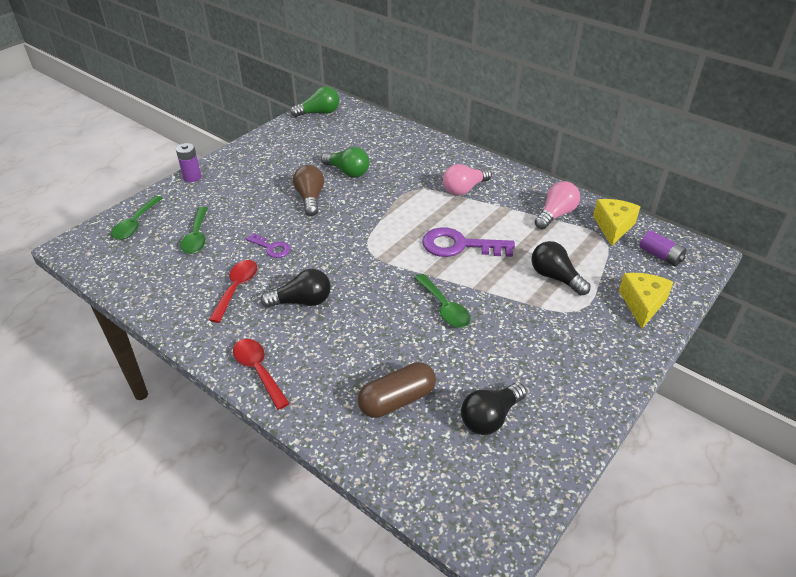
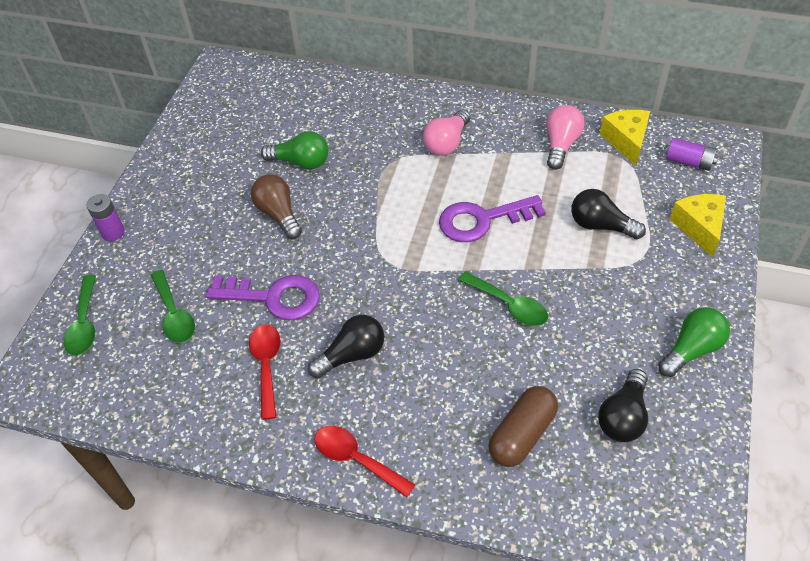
camera: 20 degrees left, 10 degrees up
purple key [246,233,290,258] -> purple key [206,275,320,320], size x1.84
green light bulb [291,86,339,117] -> green light bulb moved to [658,307,730,377]

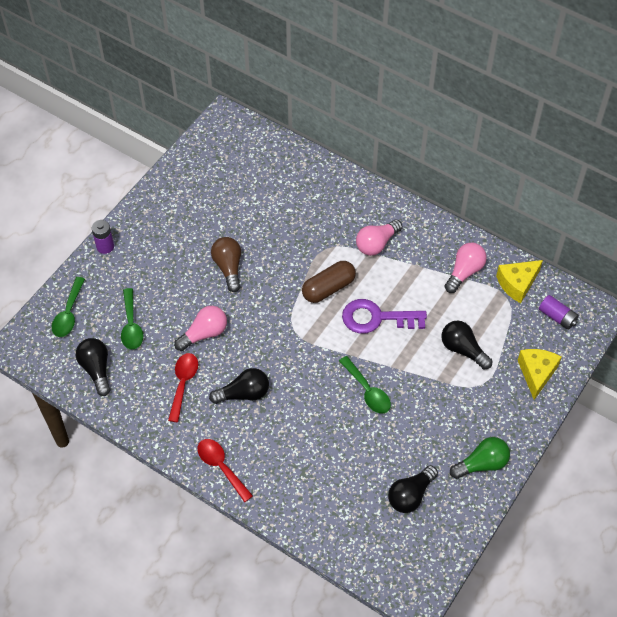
camera: 15 degrees right, 5 degrees up
purple key [206,275,320,320] -> pink light bulb [174,306,227,351]
green light bulb [261,131,328,169] -> none
brown capsule [488,386,558,467] -> brown capsule moved to [302,261,356,303]
yellow cheese [600,110,650,166] -> yellow cheese turned 135 degrees counterclockwise [496,260,543,303]
none -> black light bulb [76,338,111,396]

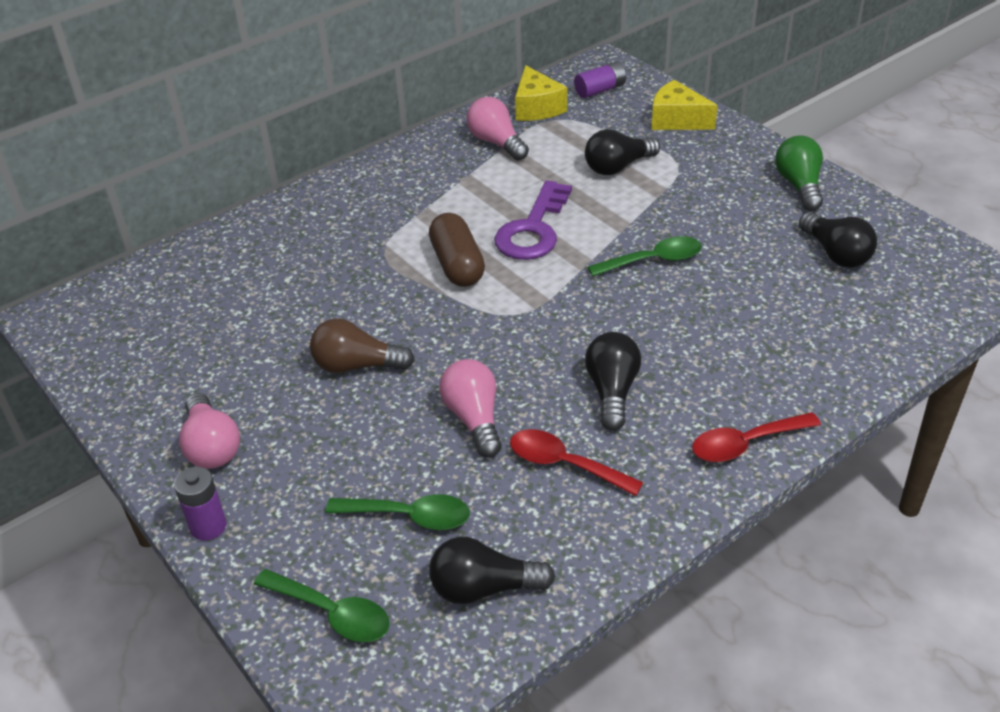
camera: 70 degrees left, 15 degrees down
pink light bulb [356,220,403,256] -> pink light bulb moved to [179,393,240,469]

